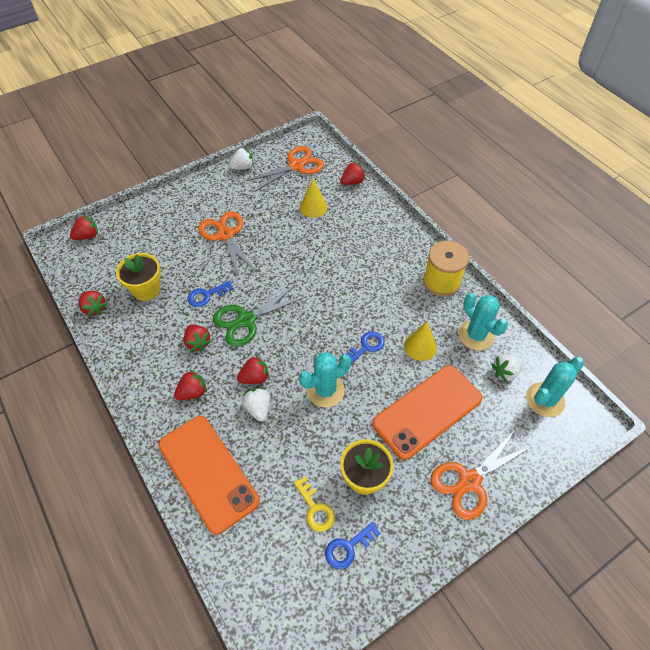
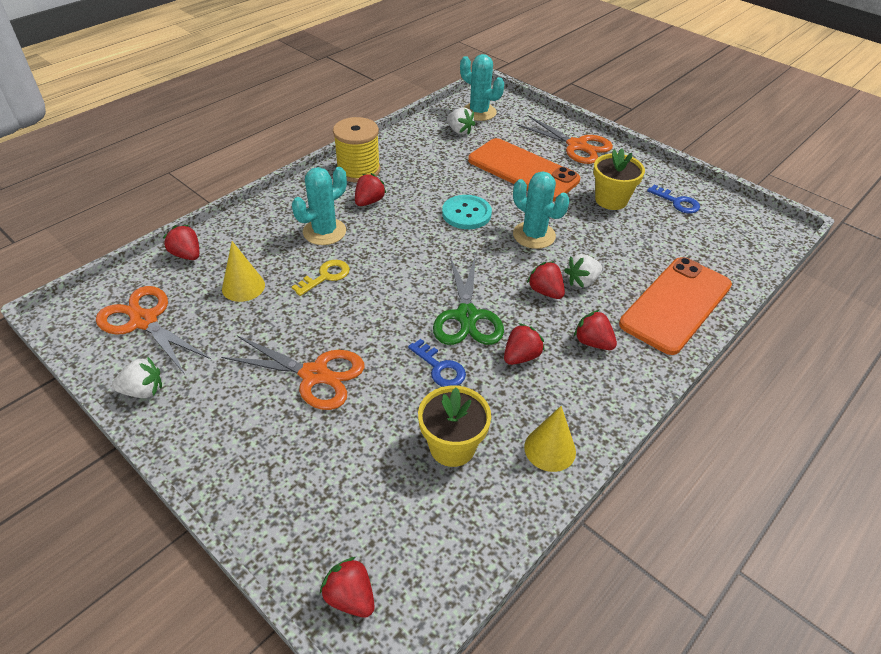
camera: 105 degrees left, 10 degrees down
red strawberry [79,291,107,317] -> red strawberry moved to [355,173,386,206]
orange scissors [198,211,256,277] -> orange scissors turned 120 degrees counterclockwise [221,336,365,410]
green scissors [213,284,307,347] -> green scissors turned 45 degrees clockwise [433,257,504,345]
white strawberry [229,147,254,170] -> white strawberry turned 120 degrees clockwise [112,357,162,398]
yellow key [294,476,335,532] -> yellow key moved to [292,260,350,296]
blue key [346,331,385,364] -> turquoise button [442,195,492,229]
yellow cone [404,321,437,361] -> yellow cone moved to [524,406,576,472]
turquoise cactus [458,293,508,350] -> turquoise cactus moved to [292,167,347,245]

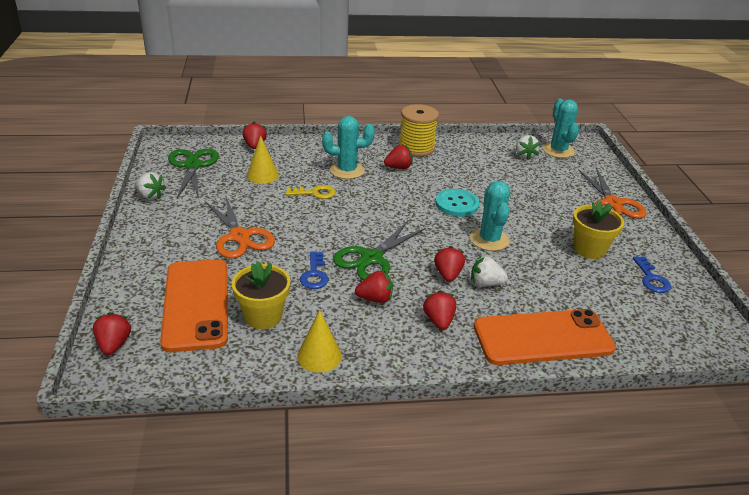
camera: 40 degrees right, 10 degrees down
orange scissors [96,286,211,373] -> green scissors [168,149,219,198]
orange phone [468,138,580,201] -> orange phone moved to [160,259,228,352]

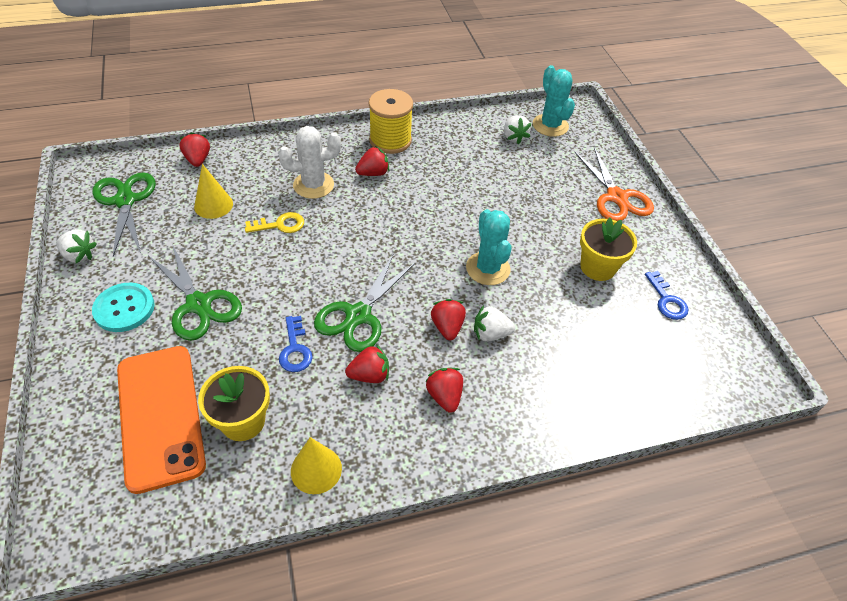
camera: 10 degrees left, 15 degrees up
red strawberry [93,312,131,355] -> none
orange scissors [205,195,275,259] -> green scissors [148,244,242,341]
turquoise cactus [322,116,375,179] -> white cactus [278,126,341,199]
turquoise button [435,189,480,217] -> turquoise button moved to [92,283,155,332]
orange phone [474,309,616,365] -> none

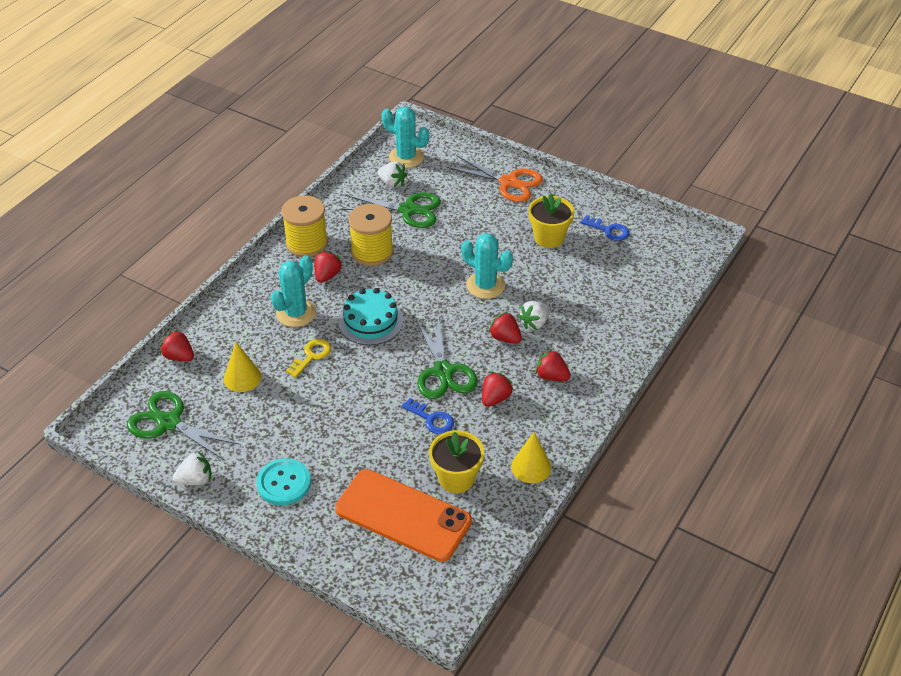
camera: 40 degrees left, 5 degrees down
green scissors [148,244,242,341] -> green scissors moved to [340,192,441,228]
white cactus [278,126,341,199] -> turquoise cactus [271,256,316,327]
none -> turquoise cake [338,288,403,345]
none -> yellow spool [349,204,393,266]

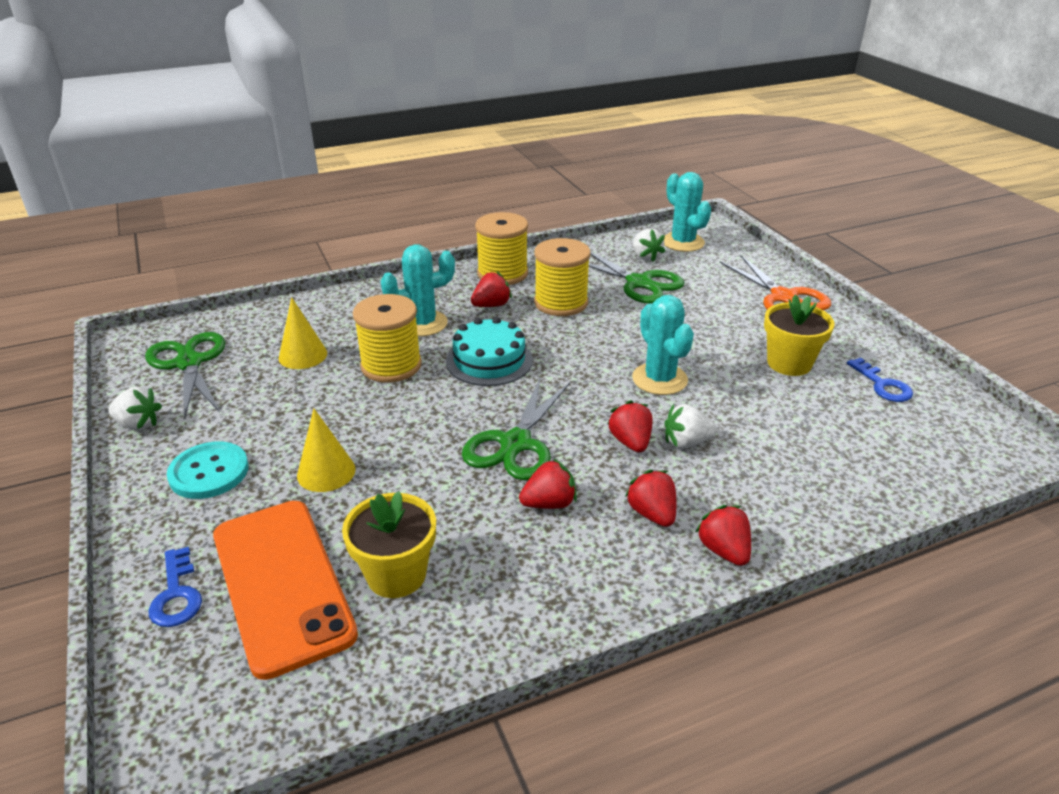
camera: 35 degrees right, 10 degrees down
red strawberry [160,329,194,361] -> red strawberry moved to [695,505,751,566]
yellow key [286,339,331,378] -> yellow spool [353,294,422,383]
blue key [401,398,454,434] -> blue key moved to [148,547,202,627]
yellow cone [511,432,551,483] -> yellow cone moved to [297,409,356,492]

